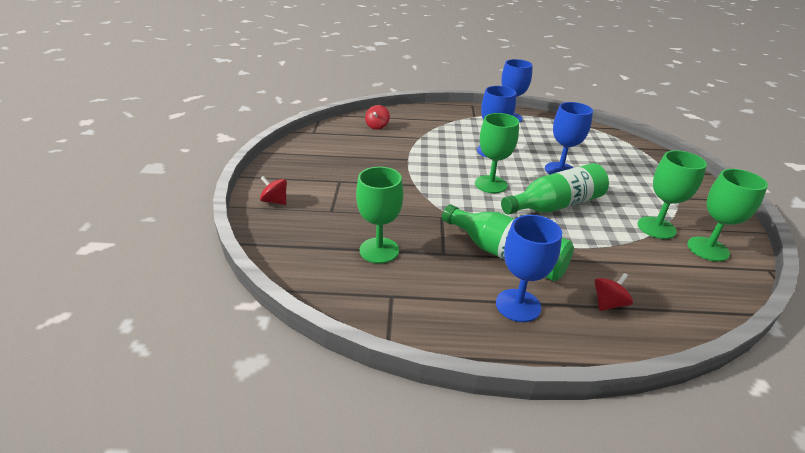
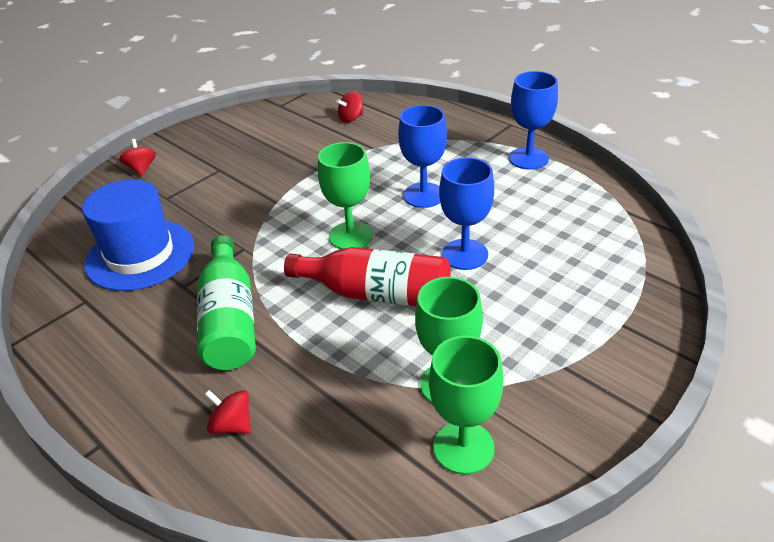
camera: 45 degrees right, 5 degrees up
green goblet [356,167,403,264] -> blue hat [82,179,194,291]
blue goblet [496,215,562,322] -> none
green bottle [501,163,609,214] -> red bottle [284,247,451,307]
red spinning top [595,273,633,311] -> red spinning top turned 150 degrees counterclockwise [205,390,251,434]

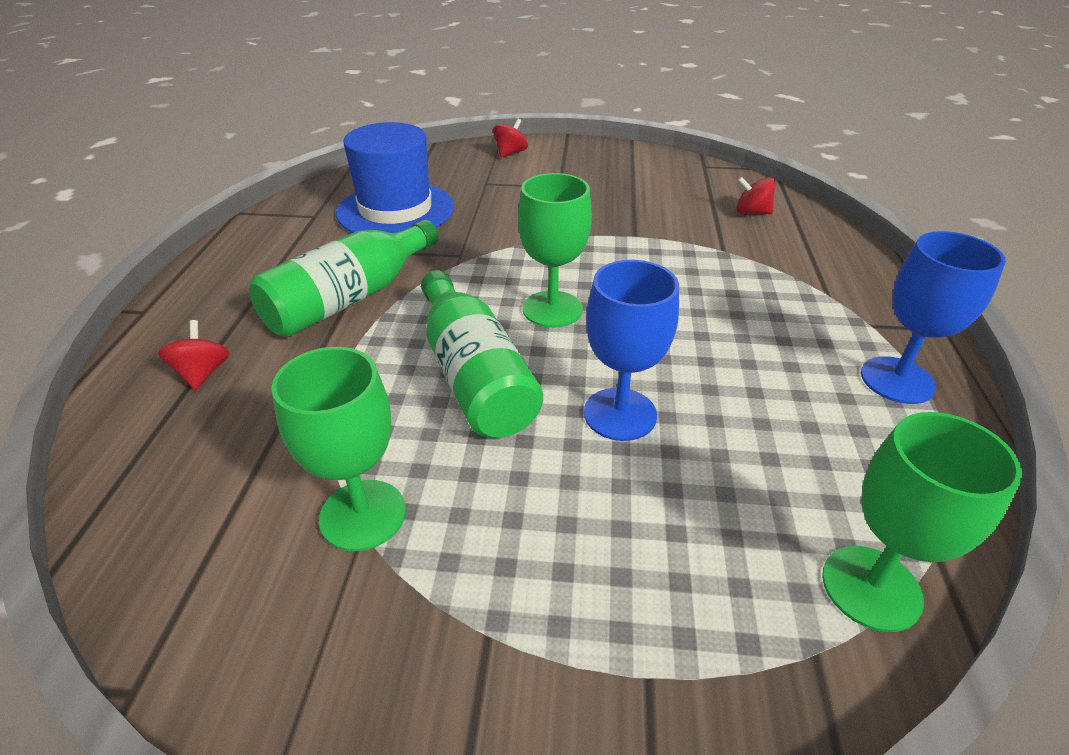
camera: 50 degrees right, 0 degrees up
red bottle [284,247,451,307] -> green bottle [421,270,543,438]
blue goblet [398,105,447,208] -> none
green goblet [429,335,503,475] -> green goblet moved to [822,412,1023,632]

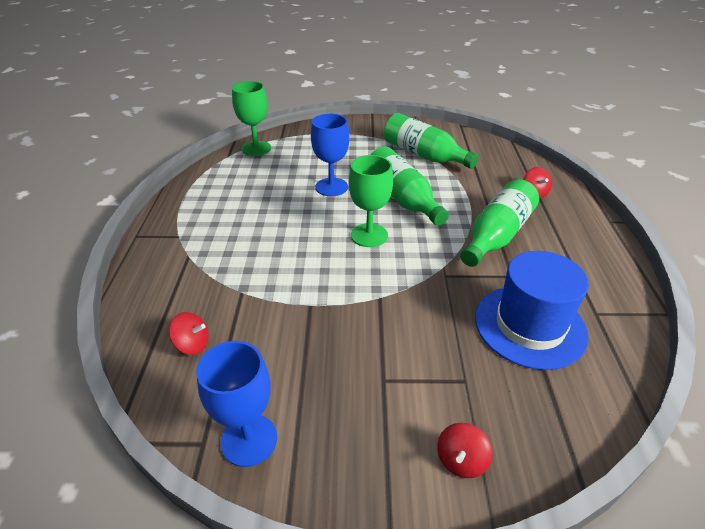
camera: 175 degrees right, 0 degrees up
green goblet [271,347,406,551] -> green bottle [384,113,479,169]
blue goblet [861,231,1006,404] -> blue goblet moved to [196,341,277,467]

